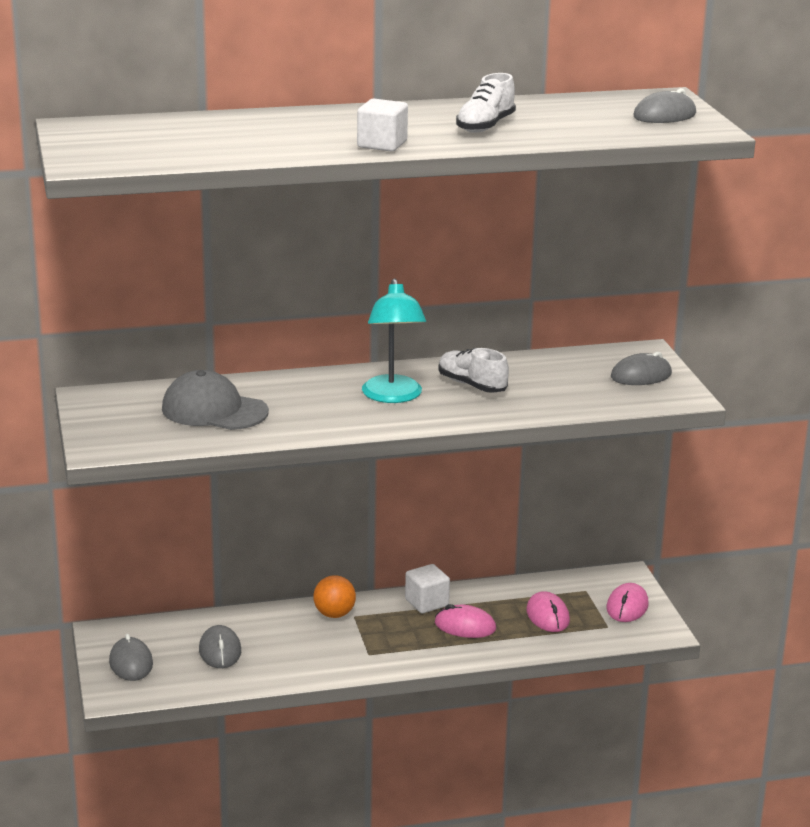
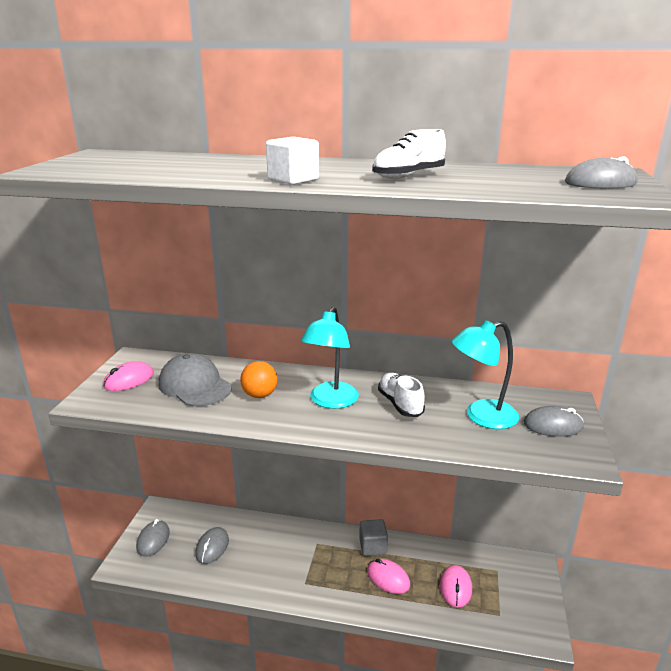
camera: 25 degrees right, 0 degrees up
orange ball [313,575,356,618] -> orange ball moved to [240,361,278,398]
white cube [405,564,450,613] -> grey cube [359,519,388,556]
pink mouse [607,583,649,622] -> pink mouse moved to [103,361,154,391]
none -> turquoise lamp [451,320,519,429]

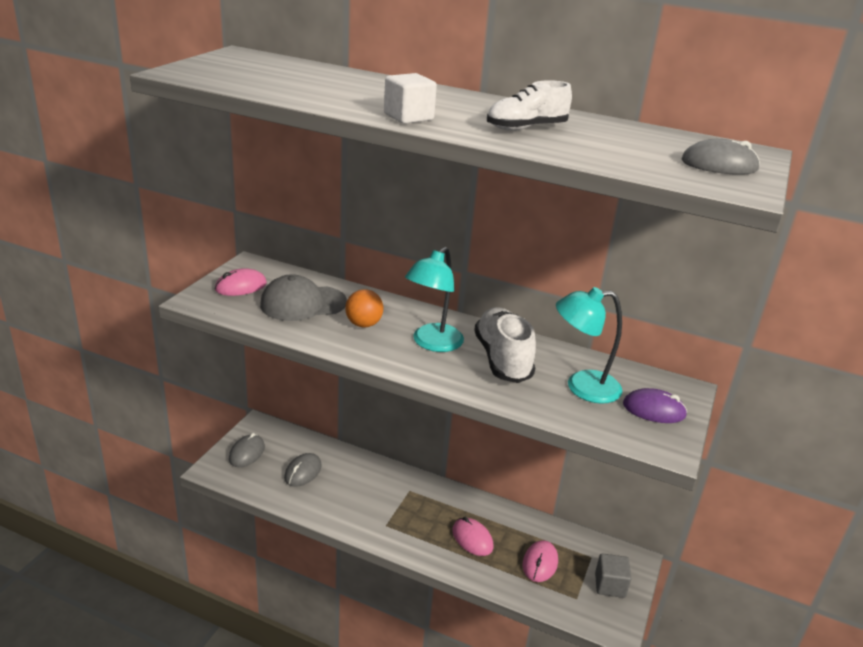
camera: 10 degrees right, 5 degrees up
grey cap [158,353,232,406] -> grey cap turned 75 degrees counterclockwise [260,274,347,321]
grey cube [359,519,388,556] -> grey cube moved to [595,553,632,598]
white shoe [378,373,425,417] -> white shoe [474,307,536,383], size x1.52
grey mouse [524,406,584,437] -> purple mouse [623,388,687,423]

